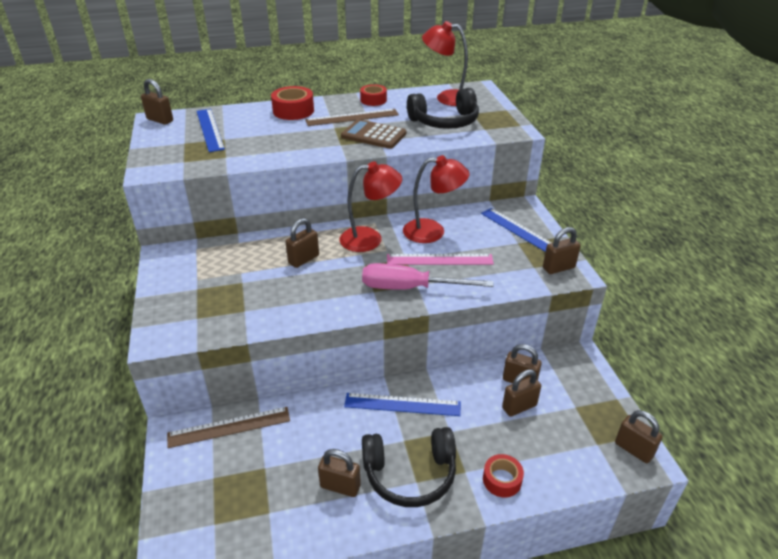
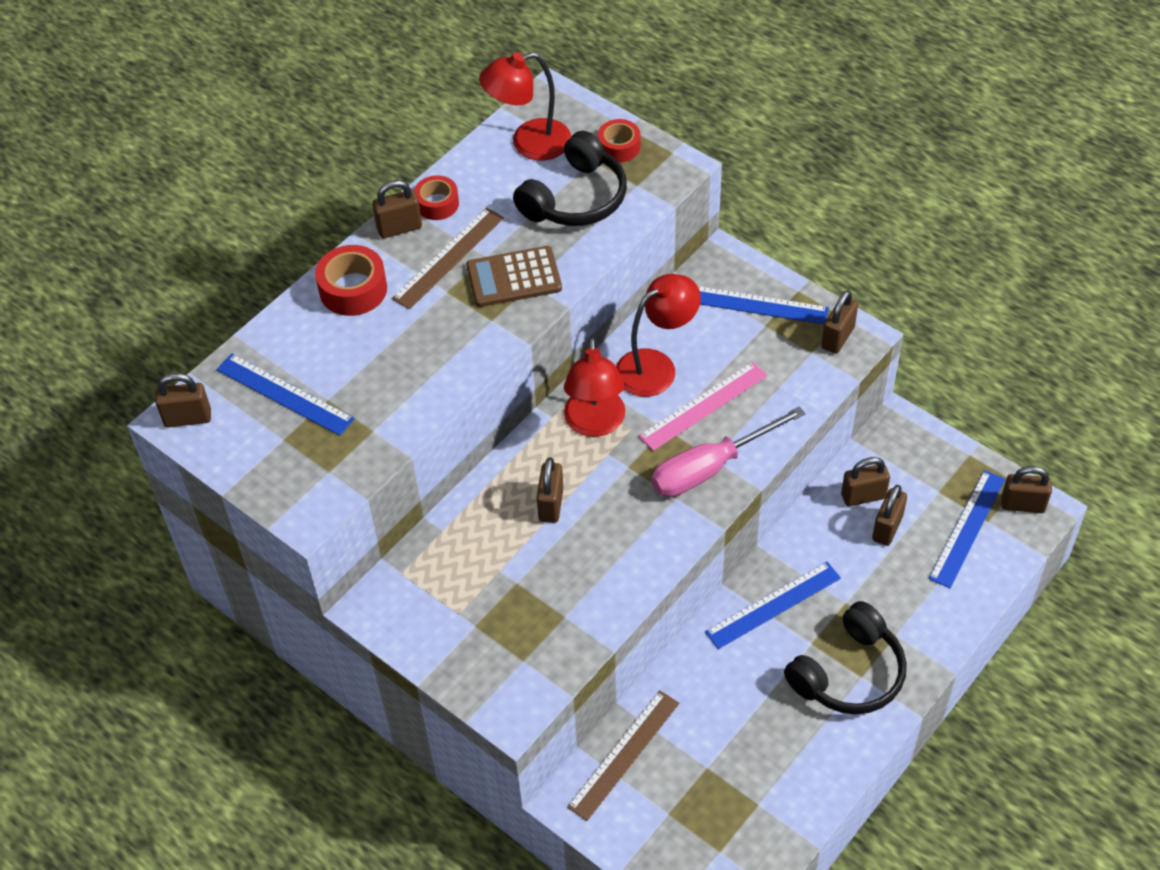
camera: 35 degrees left, 15 degrees up
brown padlock [318,449,361,497] -> brown padlock moved to [372,180,422,238]
red lamp [339,161,402,252] -> red lamp turned 135 degrees clockwise [564,337,625,437]
red tape [483,454,524,498] -> red tape moved to [598,119,640,162]
none -> blue ruler [929,470,1005,588]

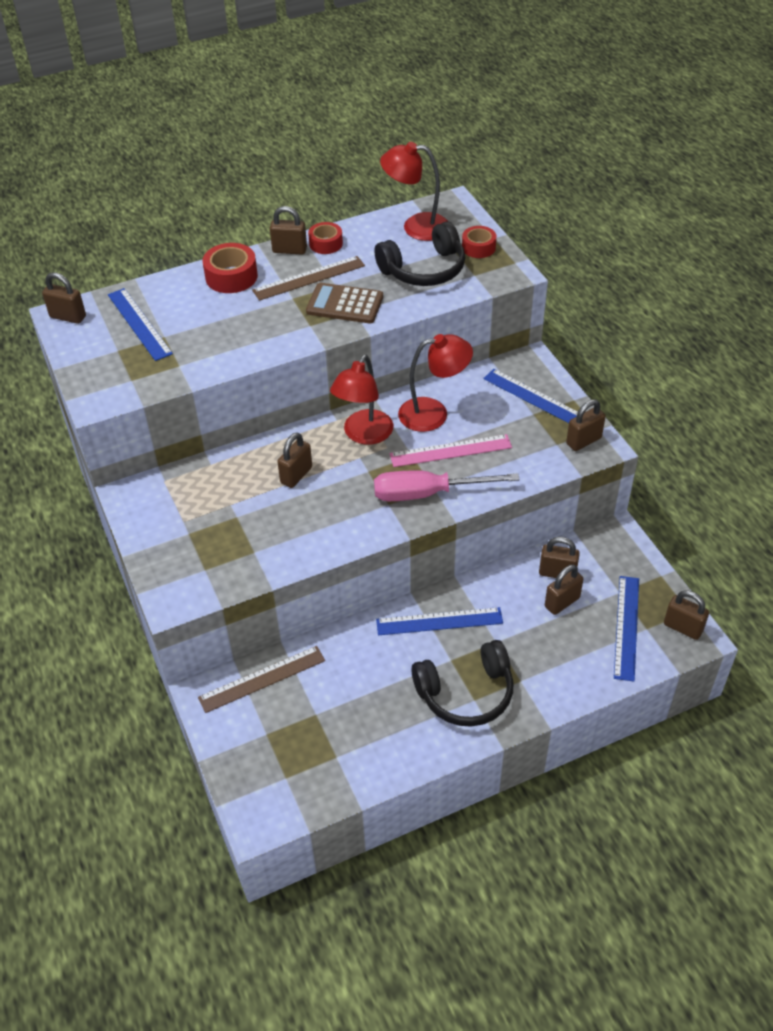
camera: 25 degrees right, 5 degrees down
blue ruler [929,470,1005,588] -> blue ruler turned 45 degrees counterclockwise [614,576,639,682]

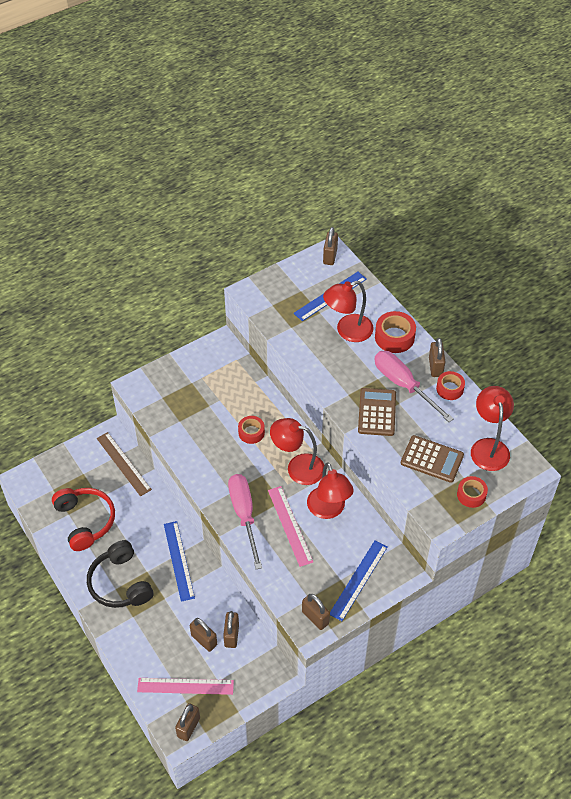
camera: 80 degrees right, 5 degrees up
brown ruler [252,256,365,301] -> pink screwdriver [374,351,454,422]
brown padlock [277,432,312,488] -> red tape [238,416,265,444]
black headphones [374,221,465,286] -> brown calculator [401,435,464,483]
blue ruler [614,576,639,682] -> pink ruler [137,678,234,695]
none -> red headphones [52,488,115,551]
none -> red lamp [323,281,374,342]

